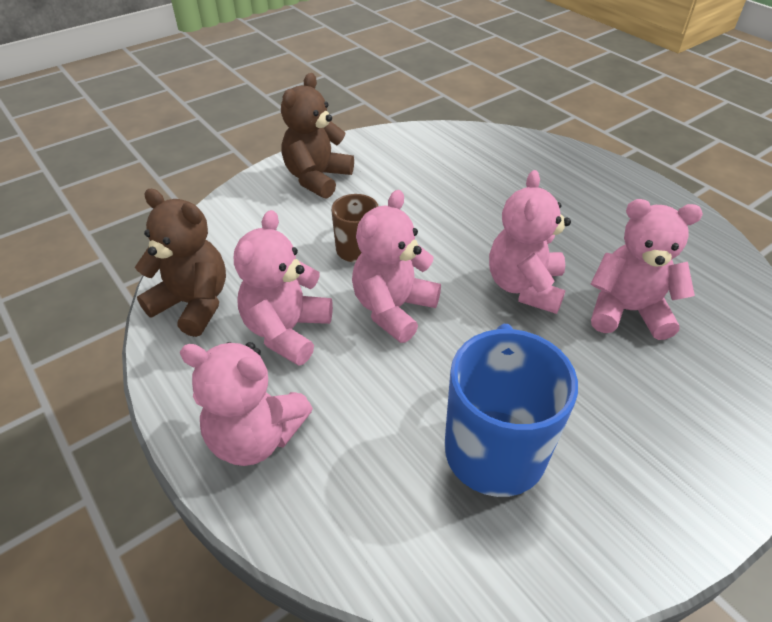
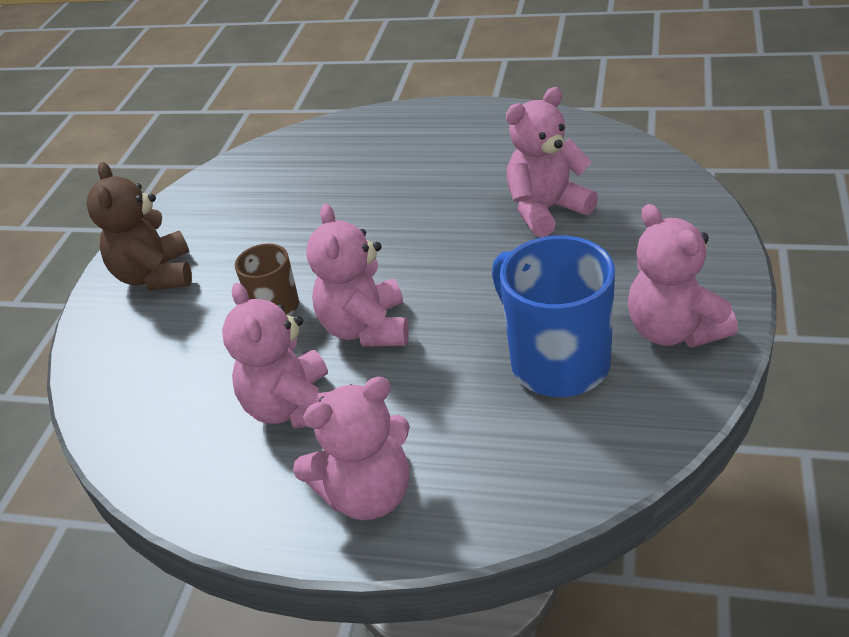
camera: 35 degrees left, 5 degrees down
brown teddy bear [135,189,226,337] -> none
pink teddy bear [489,170,571,314] -> pink teddy bear moved to [628,204,738,348]

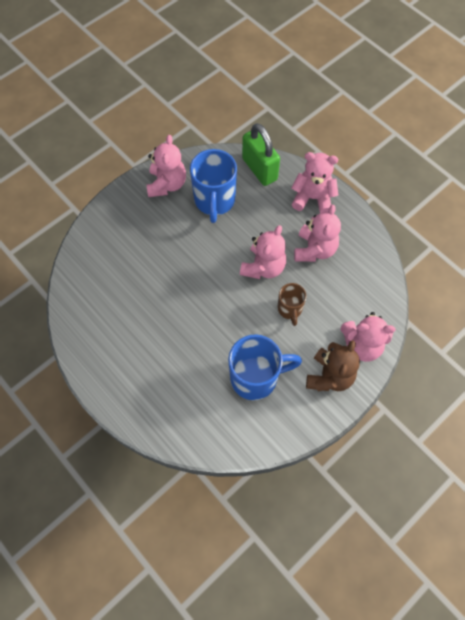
camera: 150 degrees left, 25 degrees up
pink teddy bear [506,87,598,237] -> pink teddy bear moved to [341,312,396,362]
none -> blue mug [228,335,302,400]
none -> green padlock [242,123,280,186]

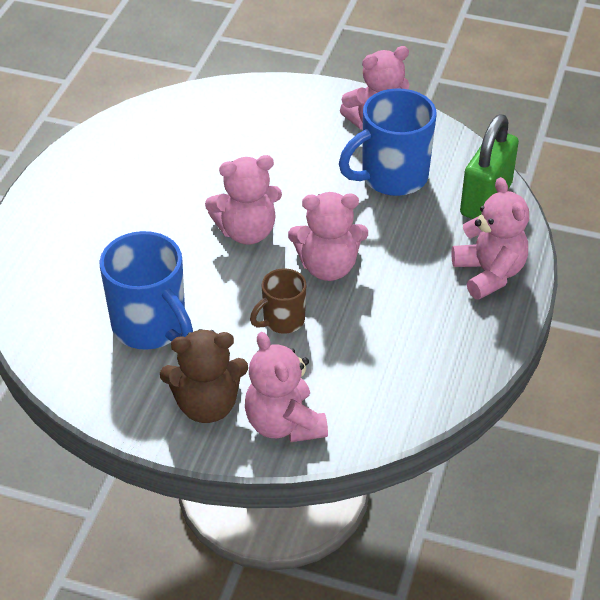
camera: 60 degrees right, 20 degrees down
pink teddy bear [294,204,341,262] -> pink teddy bear moved to [205,155,282,245]

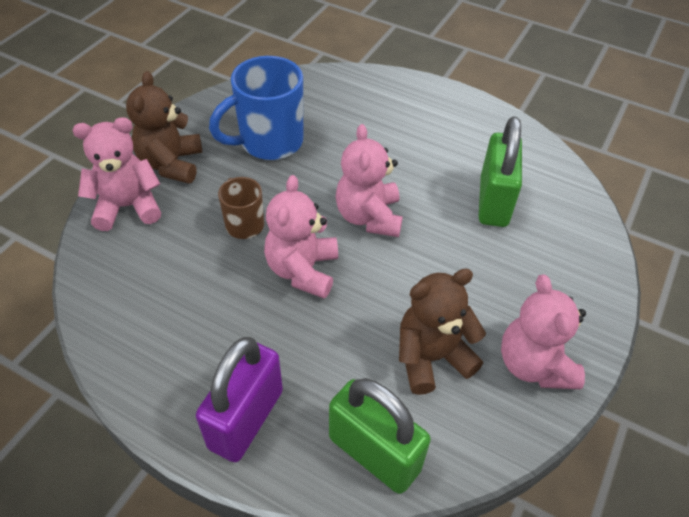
camera: 100 degrees right, 5 degrees up
blue mug [339,88,436,196] -> brown teddy bear [399,268,486,395]
pink teddy bear [451,177,529,300] -> purple padlock [196,337,283,462]
none -> green padlock [479,116,522,227]

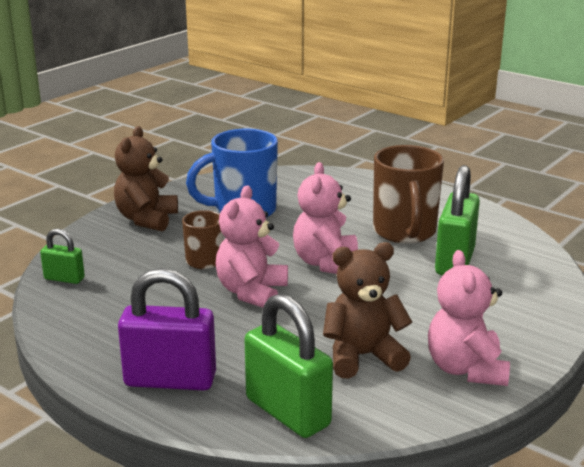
camera: 10 degrees right, 25 degrees down
pink teddy bear [73,117,161,231] -> none
purple padlock [196,337,283,462] -> purple padlock turned 60 degrees clockwise [118,268,216,390]
none -> green padlock [40,229,85,284]
none -> brown mug [373,145,444,244]

